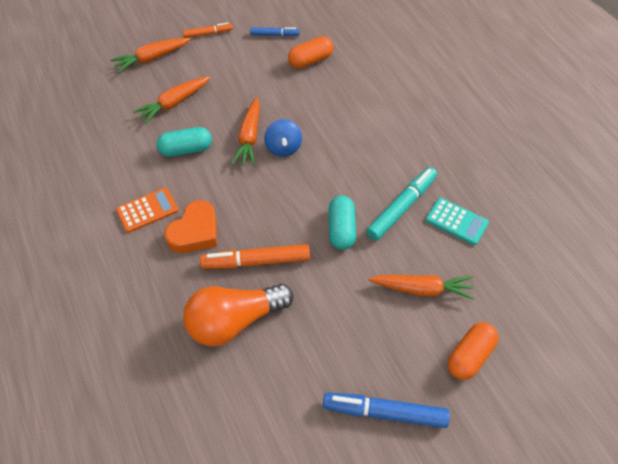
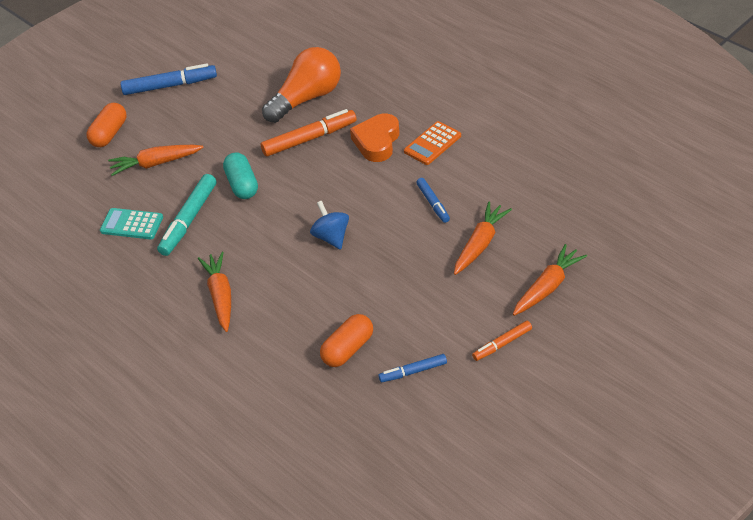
camera: 165 degrees right, 10 degrees down
turquoise capsule [157,127,212,157] -> blue marker [416,178,450,223]
orange carrot [231,97,260,166] -> orange carrot moved to [198,252,231,332]

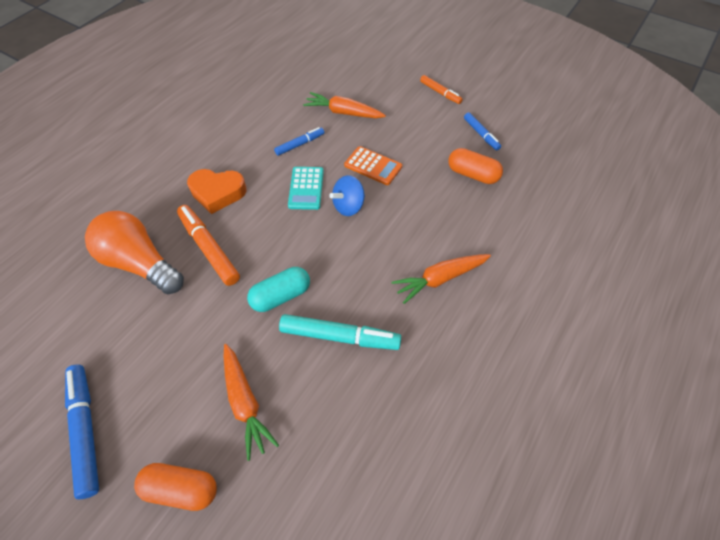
camera: 105 degrees left, 10 degrees up
turquoise calculator [100,208,163,239] -> turquoise calculator moved to [288,167,324,210]
orange calculator [404,121,461,165] -> orange calculator moved to [344,146,402,185]
orange carrot [513,244,587,316] -> none

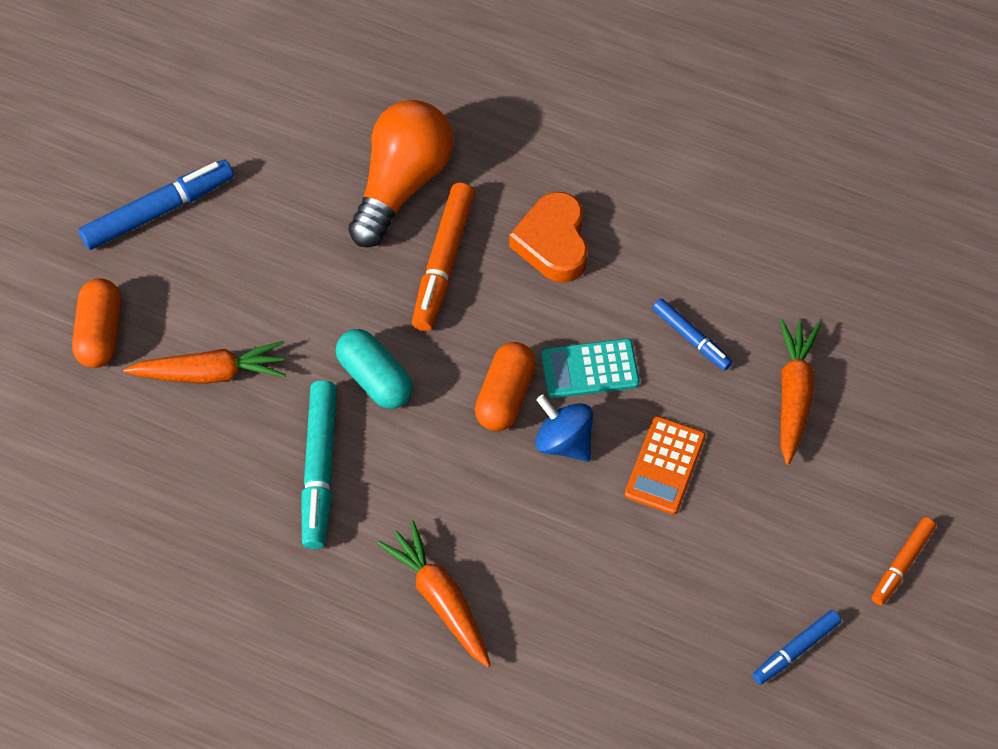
camera: 80 degrees right, 5 degrees up
orange marker [177,205,240,286] -> orange marker turned 150 degrees clockwise [412,183,475,331]
orange carrot [224,344,279,461] -> orange carrot turned 150 degrees counterclockwise [123,341,286,384]
orange capsule [448,148,503,184] -> orange capsule moved to [475,342,536,431]

